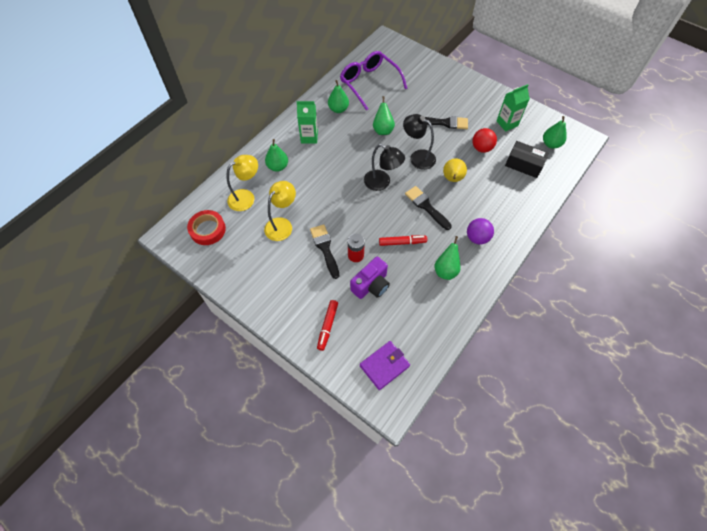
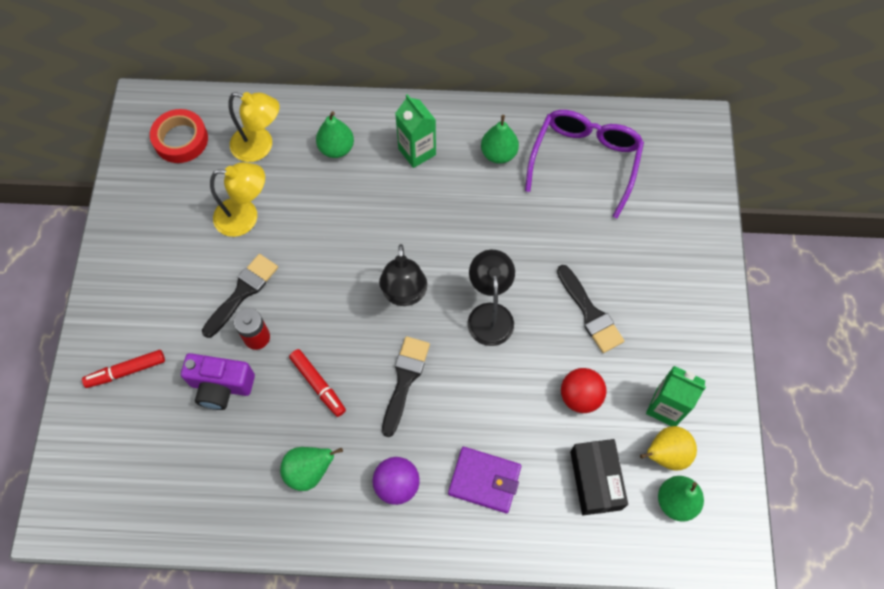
camera: 55 degrees right, 5 degrees up
purple wallet [360,341,410,390] -> purple wallet moved to [448,447,521,513]
green pear [373,96,395,135] -> none
yellow pear [443,158,467,182] -> yellow pear moved to [640,426,697,471]

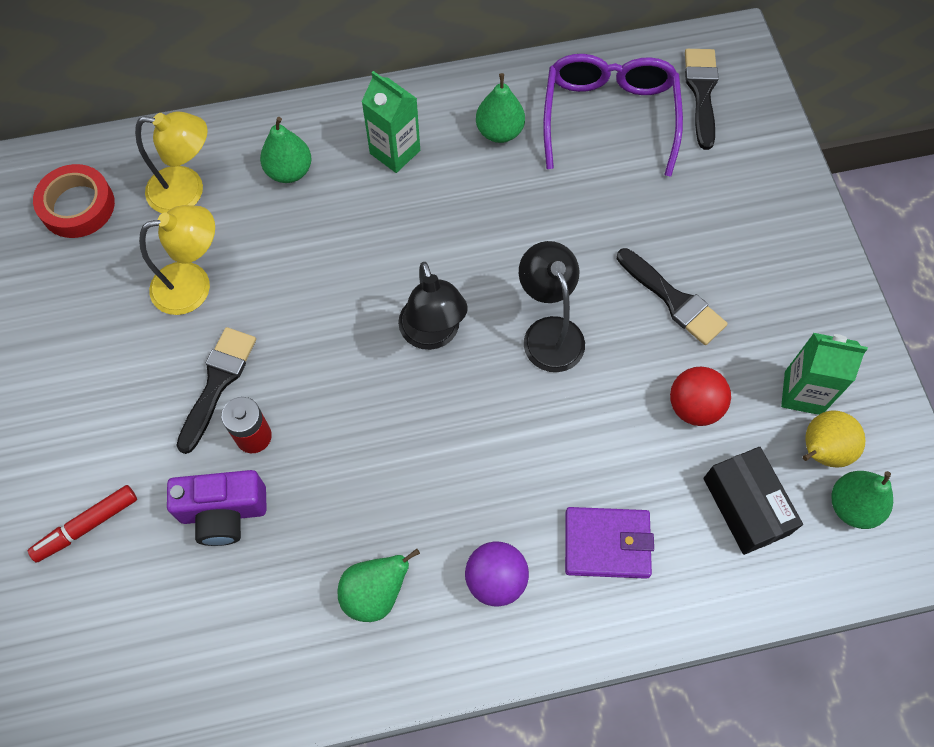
camera: 15 degrees left, 0 degrees up
red marker [289,349,346,417] -> none
black brush [382,336,430,437] -> black brush moved to [685,49,719,150]

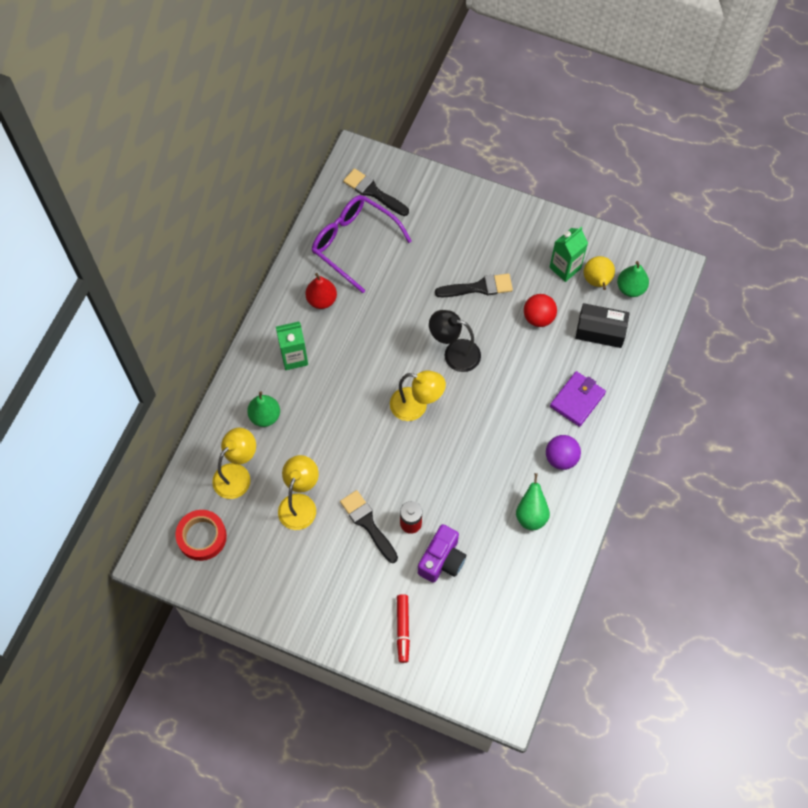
camera: 55 degrees left, 0 degrees up
black lamp [398,262,468,350] -> yellow lamp [390,371,446,421]
green pear [476,73,525,143] -> red pear [305,273,337,309]

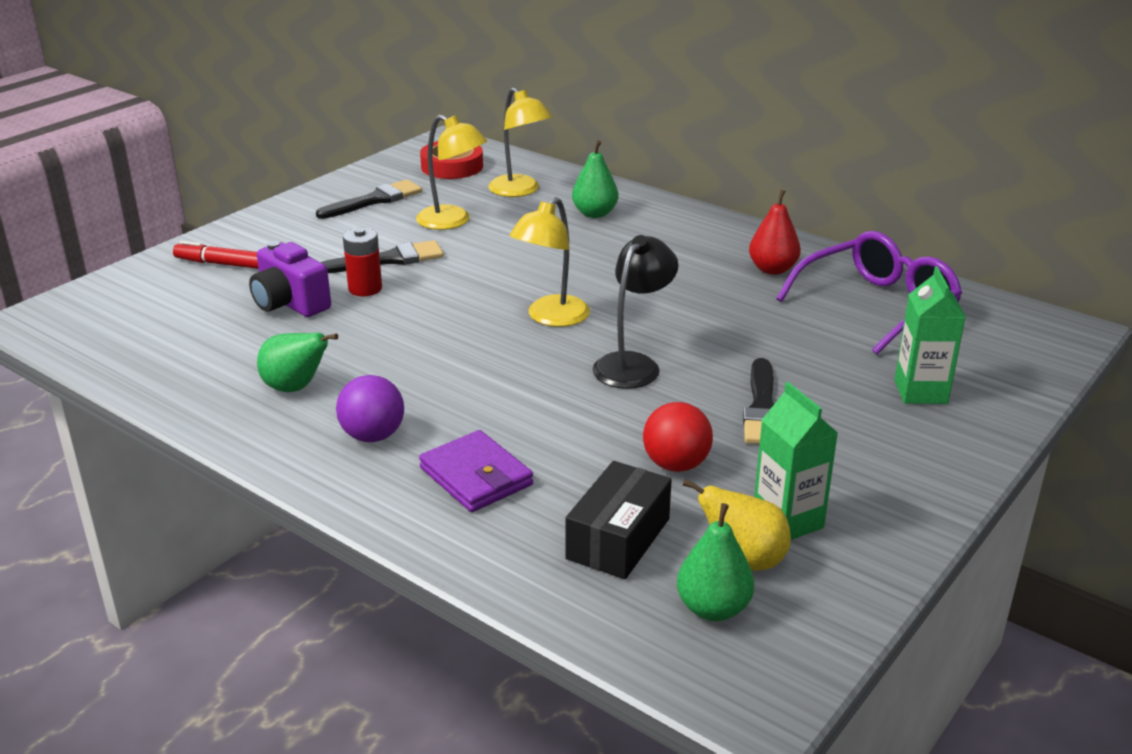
camera: 105 degrees right, 35 degrees down
green carton [276,322,308,370] -> green carton moved to [895,267,966,404]
black brush [343,168,409,216] -> black brush moved to [316,179,422,219]

